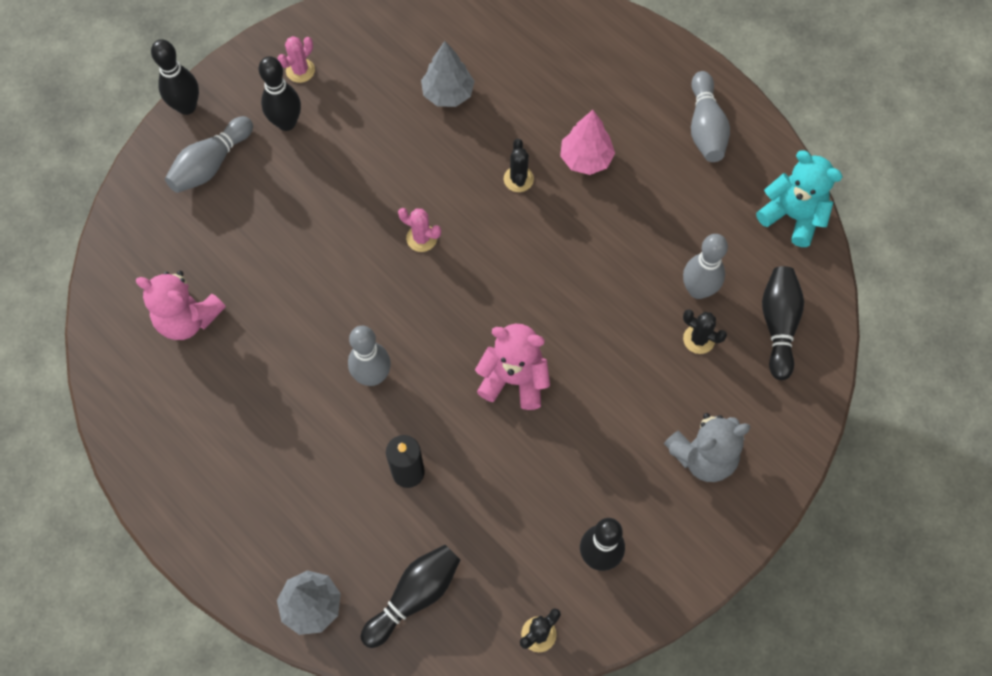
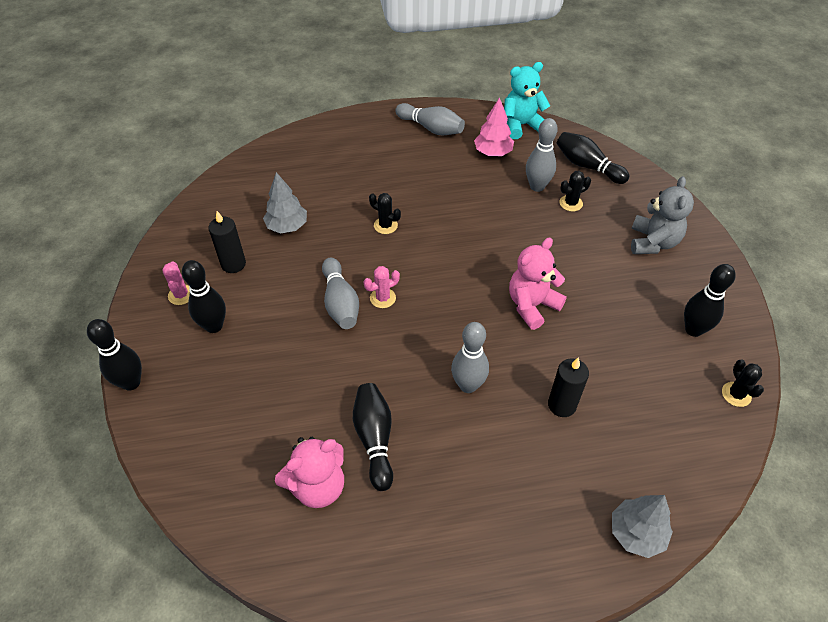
camera: 55 degrees left, 15 degrees down
grey bowling pin [165,116,253,193] -> grey bowling pin moved to [322,258,359,329]
black bowling pin [361,545,460,648] -> black bowling pin moved to [353,383,393,491]
pink tree [560,110,615,175] -> pink tree moved to [474,97,514,156]
none -> black candle [208,211,246,273]

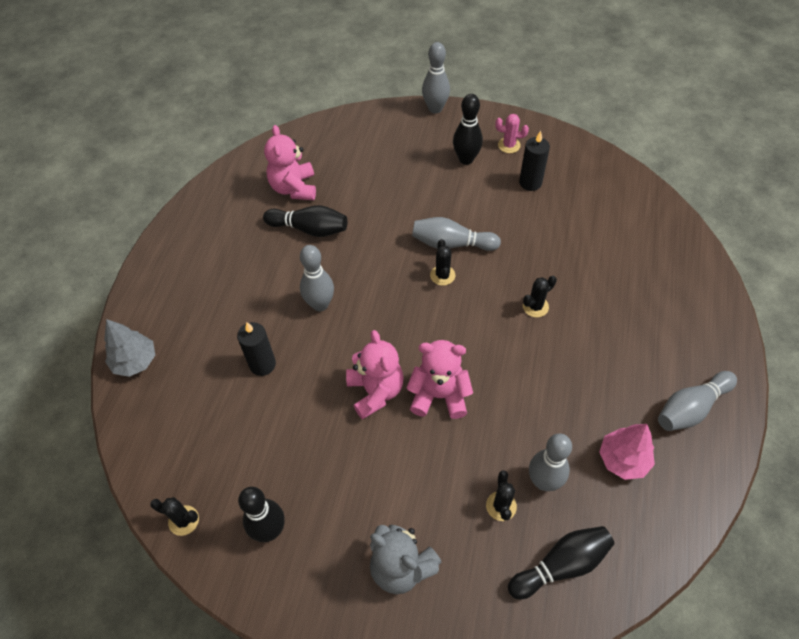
camera: 115 degrees right, 5 degrees up
black bowling pin [87,319,142,391] -> grey bowling pin [422,42,450,114]
grey tree [263,172,307,234] -> none
pink cactus [364,266,400,308] -> black cactus [430,239,455,286]
turquoise teddy bear [504,62,550,139] -> none
none -> pink teddy bear [406,340,473,419]

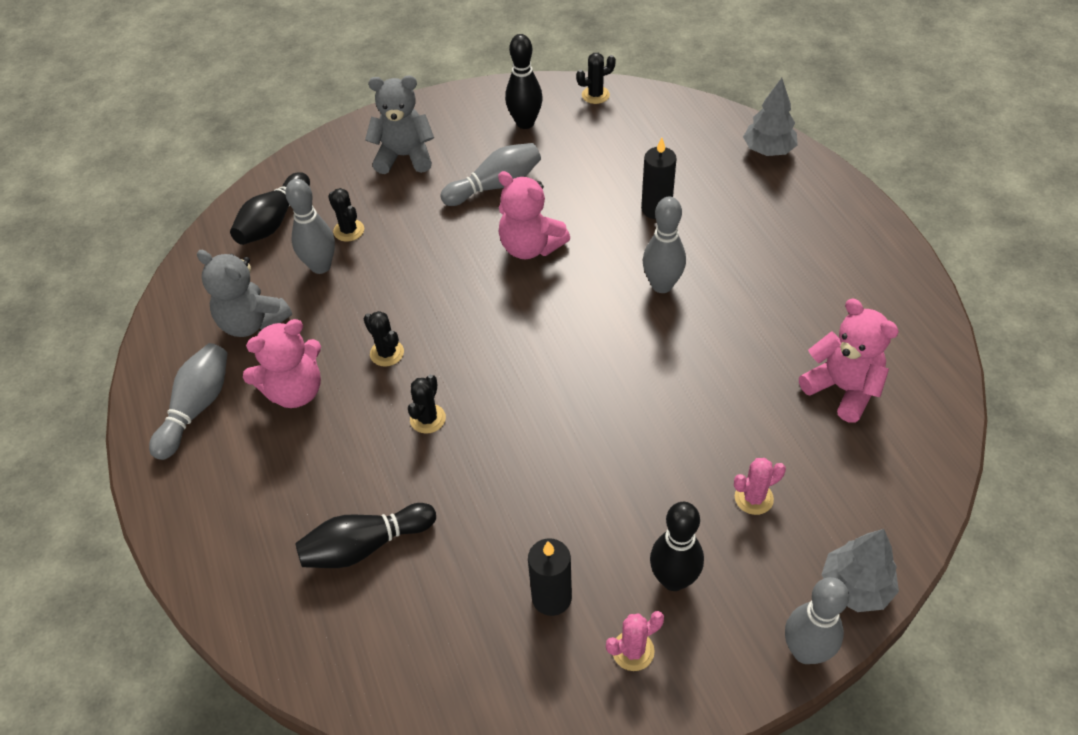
camera: 145 degrees right, 5 degrees down
black bowling pin [263,205,347,237] -> black bowling pin moved to [295,503,436,568]
pink teddy bear [406,340,473,419] -> pink teddy bear moved to [243,319,321,408]
grey bowling pin [412,217,501,251] -> grey bowling pin moved to [440,143,541,206]
black cactus [430,239,455,286] -> black cactus moved to [364,311,404,367]
pink tree [599,424,655,480] -> grey teddy bear [197,250,292,337]
none -> pink cactus [734,458,786,515]
none -> grey tree [821,529,899,612]

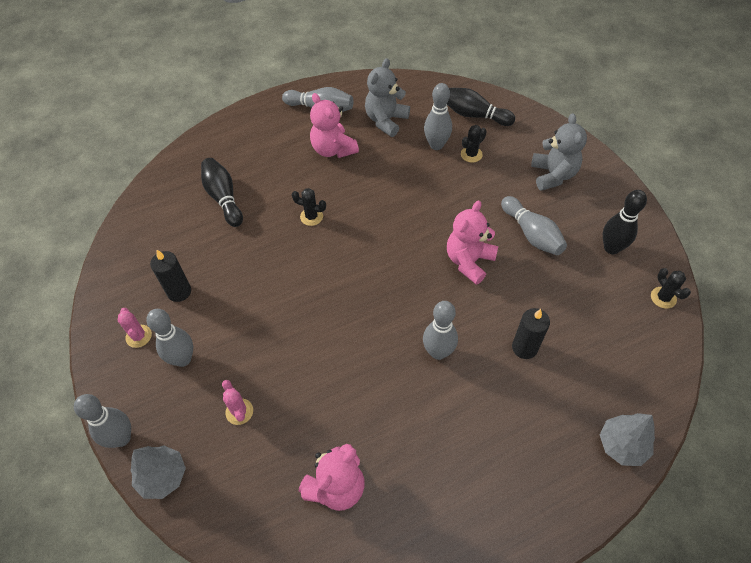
camera: 85 degrees right, 5 degrees up
black cactus [364,311,404,367] -> none
black bowling pin [650,502,704,591] -> grey bowling pin [146,309,193,367]

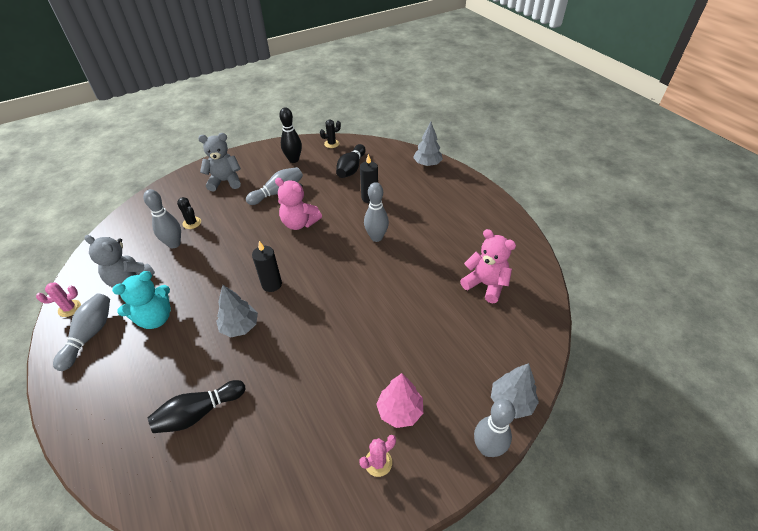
camera: 95 degrees left, 10 degrees down
grey bowling pin [146,309,193,367] -> pink tree [376,373,423,428]
black candle [150,250,191,302] -> black candle moved to [252,241,282,292]
pink cactus [222,380,253,425] -> pink cactus moved to [36,282,81,317]
black cactus [292,188,326,226] -> grey tree [216,285,258,337]
pink teddy bear [310,93,359,158] -> turquoise teddy bear [112,271,171,329]
black bowling pin [447,88,515,126] -> black bowling pin moved to [336,144,366,178]

